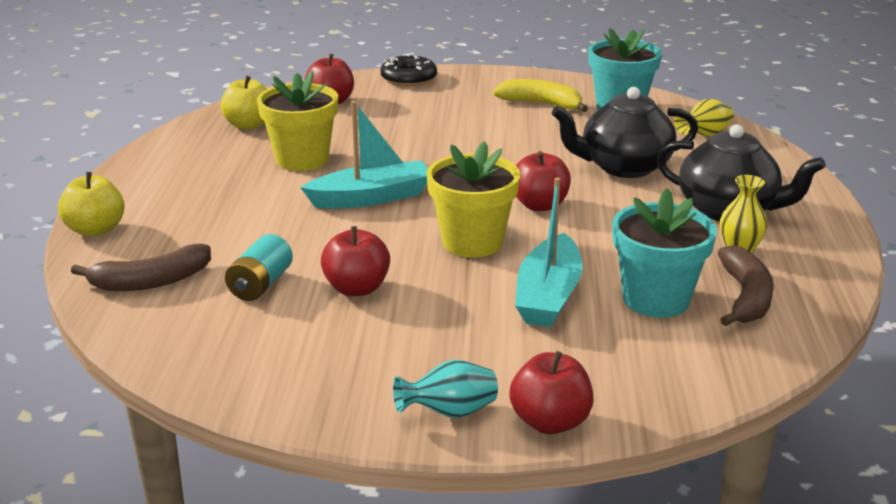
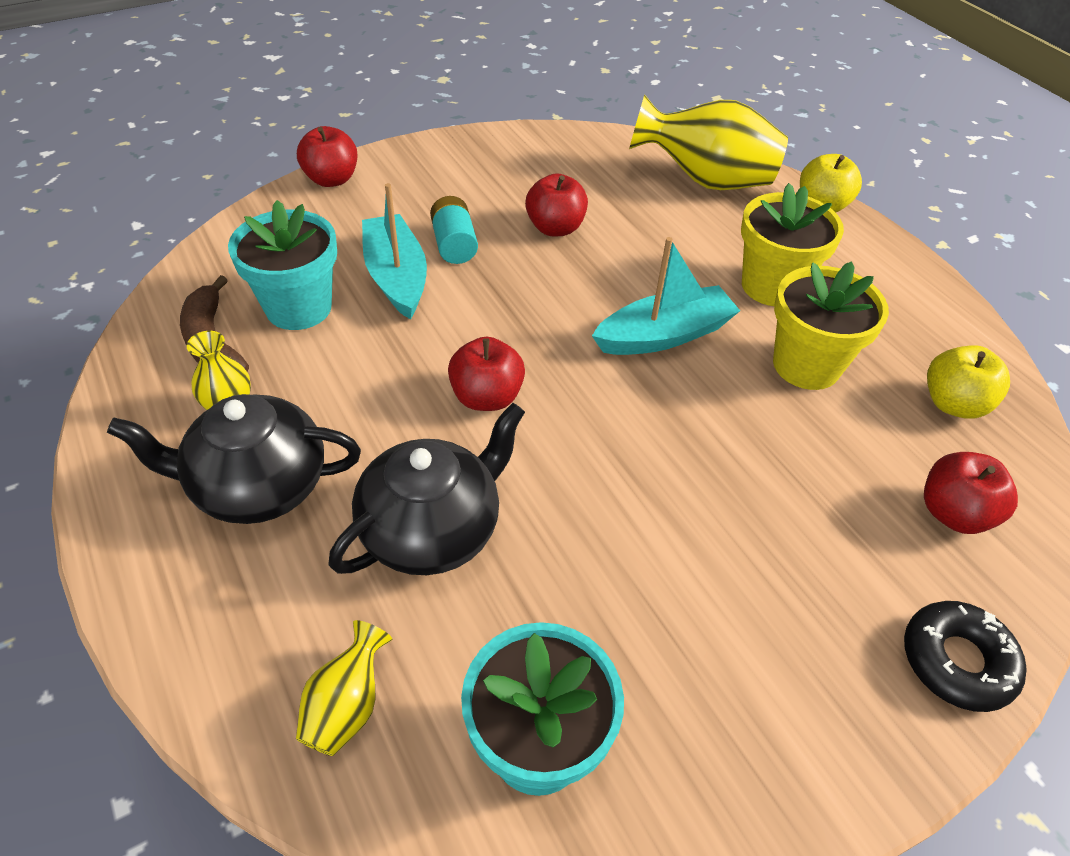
camera: 145 degrees right, 20 degrees up
brown banana [71,244,211,291] -> yellow vase [629,94,788,190]
turquoise battery [225,234,293,301] -> turquoise battery moved to [430,196,478,264]
turquoise boat [300,101,428,209] -> turquoise boat turned 150 degrees counterclockwise [592,237,740,355]
turquoise vase [393,360,498,418] -> none
yellow flower pot [426,141,520,258] -> yellow flower pot moved to [741,183,844,306]
yellow banana [493,79,588,112] -> none

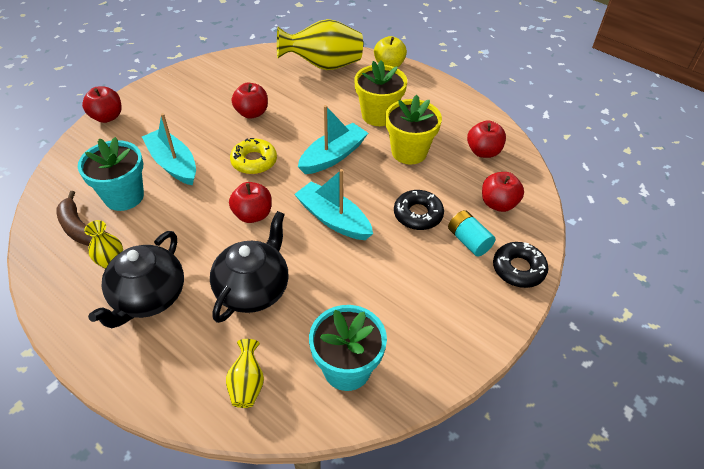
camera: 20 degrees left, 0 degrees up
black teapot [107,394,361,524] -> black teapot turned 45 degrees counterclockwise [88,231,184,328]
turquoise battery [430,196,478,264] -> turquoise battery moved to [448,210,495,257]
yellow apple [927,345,1010,419] -> red apple [467,120,506,158]
none -> yellow donut [230,138,277,174]
none -> turquoise boat [294,169,373,240]
none -> black donut [394,190,444,230]

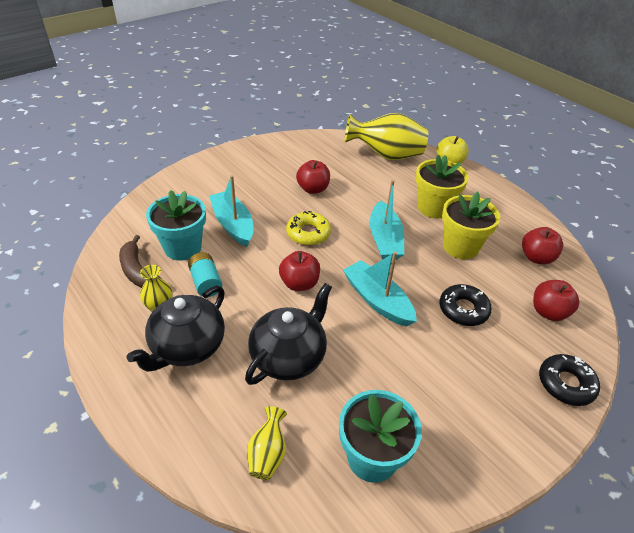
camera: 10 degrees right, 5 degrees down
red apple [82,86,122,123] -> none
turquoise boat [298,105,368,174] -> turquoise boat turned 120 degrees clockwise [370,180,404,260]
turquoise battery [448,210,495,257] -> turquoise battery moved to [188,252,223,297]

